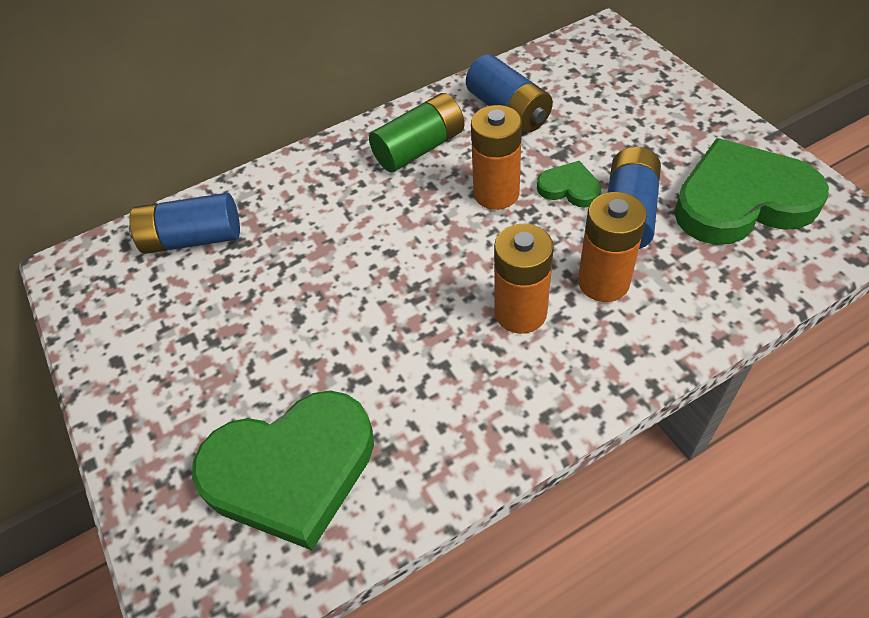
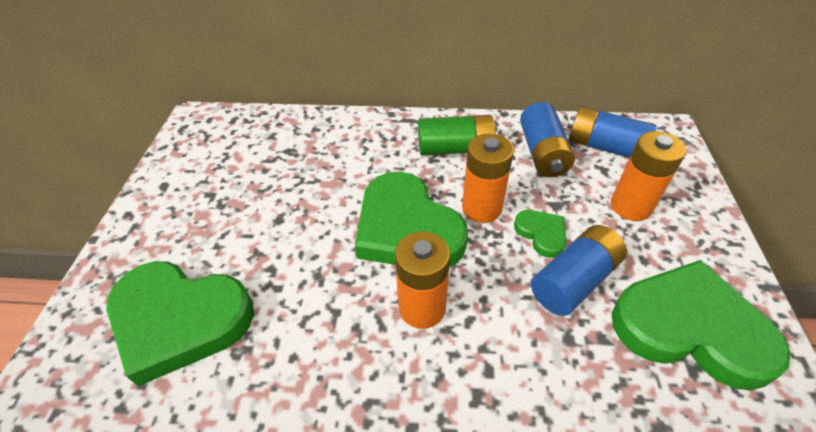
camera: 30 degrees right, 5 degrees down
blue battery [129,193,240,254] -> blue battery moved to [567,106,657,158]
orange battery [578,192,647,302] -> orange battery moved to [611,131,686,221]
none -> green heart [355,172,468,267]

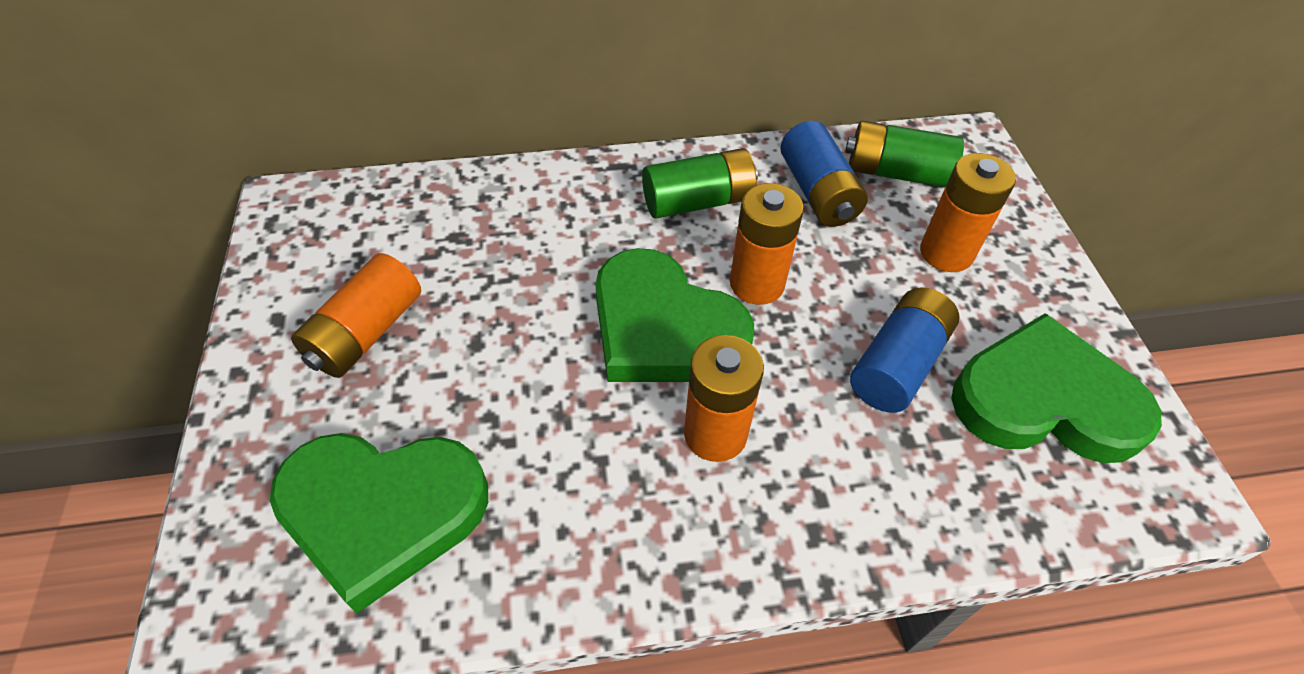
camera: 15 degrees left, 5 degrees up
green heart [514,210,566,258] -> none
blue battery [567,106,657,158] -> green battery [845,121,964,187]
none -> orange battery [291,253,421,378]

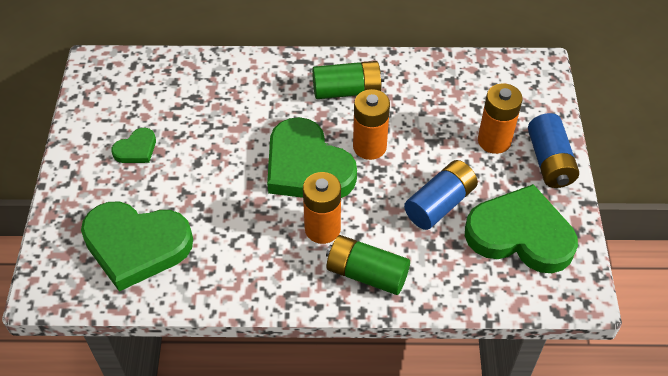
camera: 10 degrees right, 0 degrees up
orange battery [291,253,421,378] -> green heart [111,128,156,163]
blue battery [780,121,868,227] -> blue battery moved to [528,113,579,188]
green battery [845,121,964,187] -> green battery moved to [326,235,410,295]

